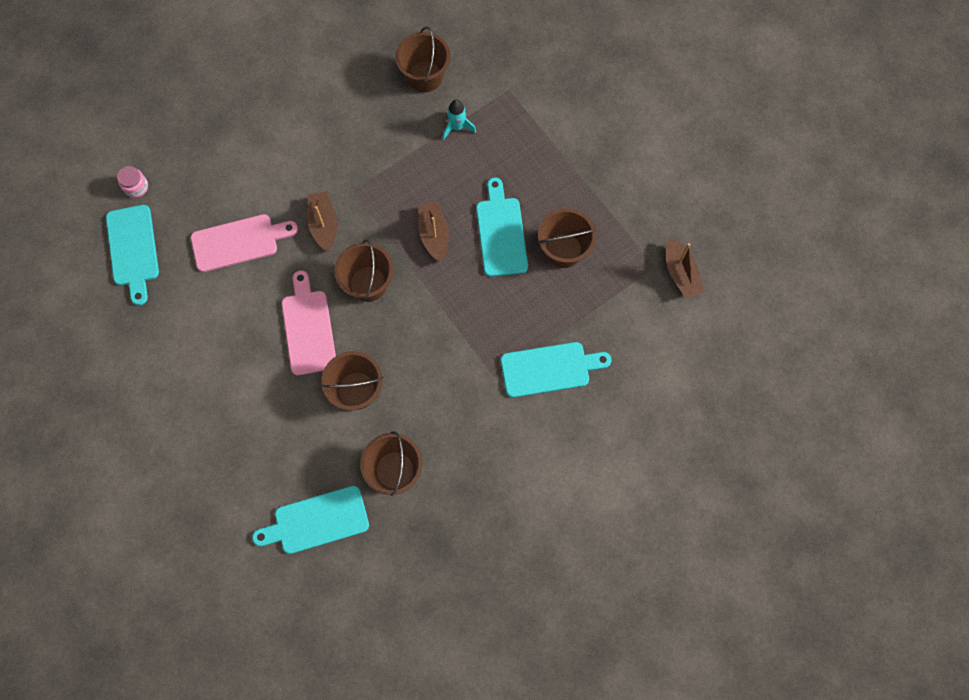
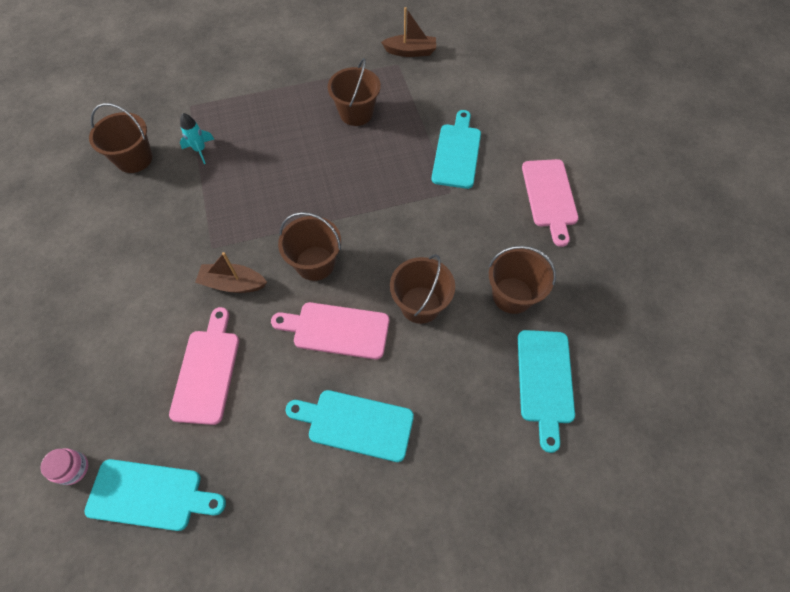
camera: 70 degrees left, 10 degrees down
brown boat [418,201,449,262] -> none
turquoise cutting board [476,177,528,277] -> turquoise cutting board moved to [285,390,414,462]
none -> pink cutting board [522,159,579,247]

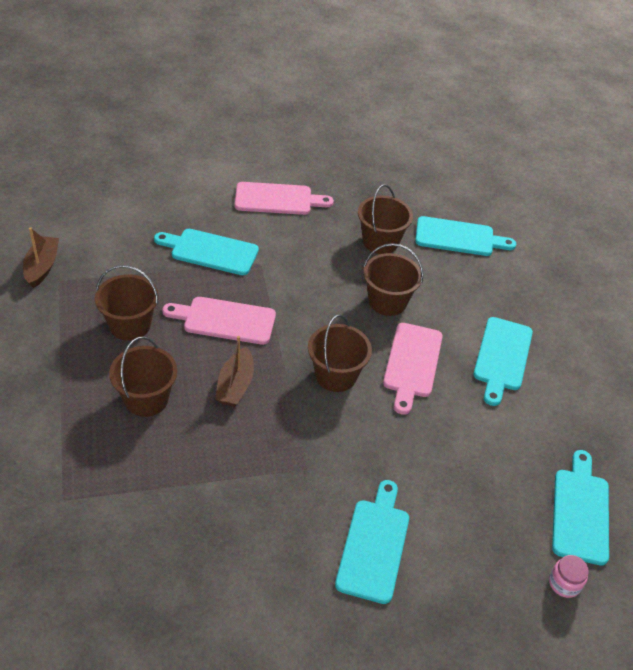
camera: 90 degrees left, 15 degrees down
brown bucket [89,103,153,173] -> brown bucket moved to [109,336,177,417]
pink cutting board [169,307,239,425] -> pink cutting board moved to [162,297,276,345]
turquoise rocket [180,113,214,164] -> none
brown boat [195,252,267,293] -> brown boat moved to [215,336,254,407]
none -> turquoise cutting board [335,480,409,604]

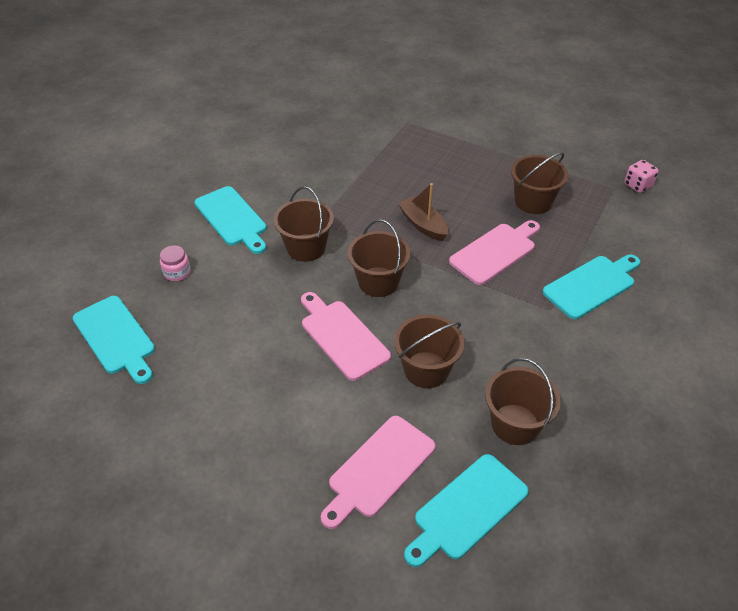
camera: 135 degrees right, 0 degrees up
brown boat [23,227,59,288] -> pink dice [624,160,659,193]
brown bucket [109,336,177,417] -> brown bucket moved to [274,186,334,262]
pink cutting board [235,182,334,215] -> pink cutting board moved to [321,416,435,529]
turquoise cutting board [473,317,533,406] -> none
pink jar [549,555,589,598] -> pink jar moved to [160,245,191,281]

